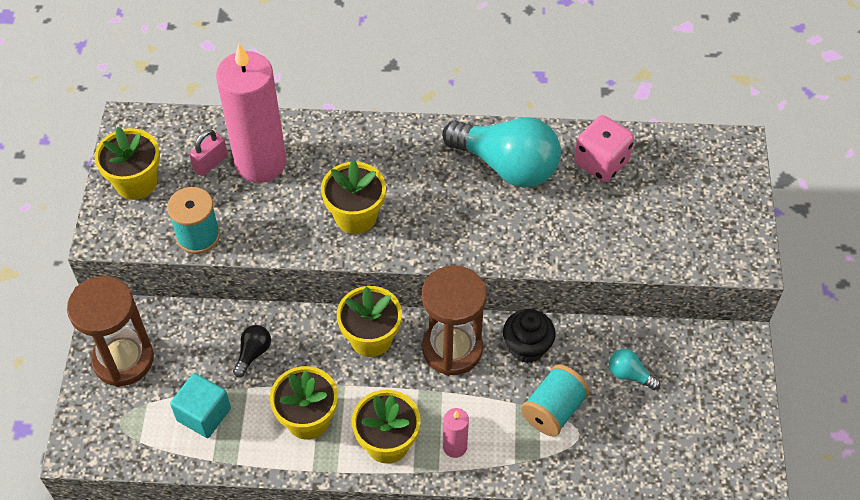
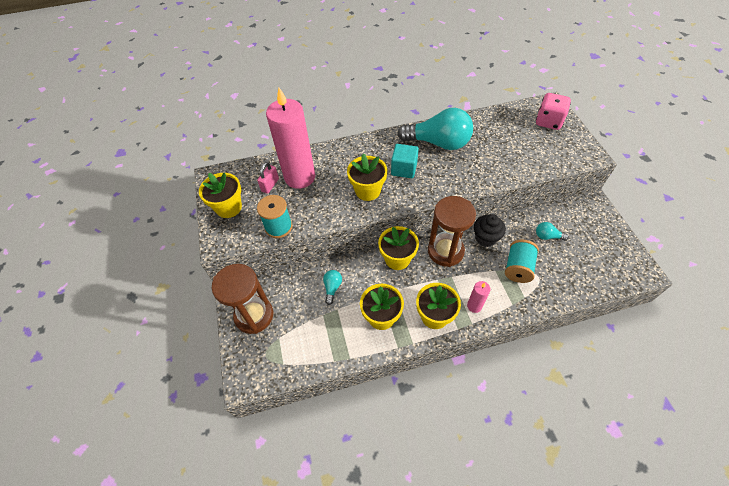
camera: 15 degrees left, 0 degrees up
turquoise cube [170,373,231,438] -> turquoise cube moved to [391,144,419,178]
black light bulb [233,325,271,377] -> turquoise light bulb [323,270,342,305]
pink dice [574,115,634,182] -> pink dice moved to [536,93,571,130]

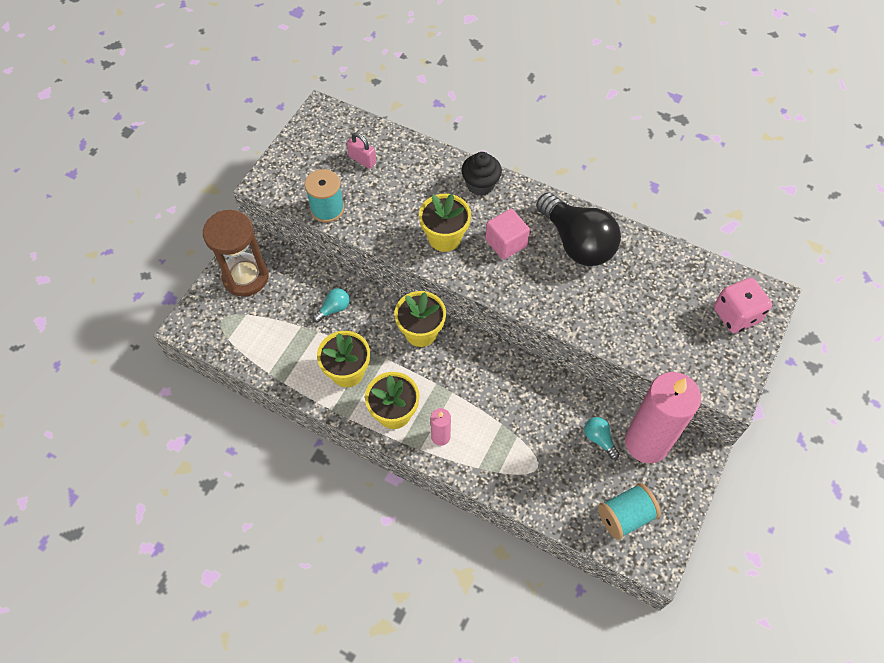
camera: 40 degrees right, 5 degrees up
yellow flower pot [199,173,242,218] -> none
pink padlock [257,162,279,193] -> pink padlock turned 60 degrees clockwise [347,133,376,169]
pink candle [266,88,315,189] -> pink candle moved to [625,372,701,463]
turquoise cube [391,144,419,178] -> pink cube [486,209,530,260]
turquoise light bulb [397,108,473,150] -> black light bulb [536,192,621,266]
brown hourglass [428,196,476,267] -> none
black cupcake [474,214,506,247] -> black cupcake moved to [462,152,502,196]
turquoise spool [505,240,539,283] -> turquoise spool moved to [598,483,661,540]

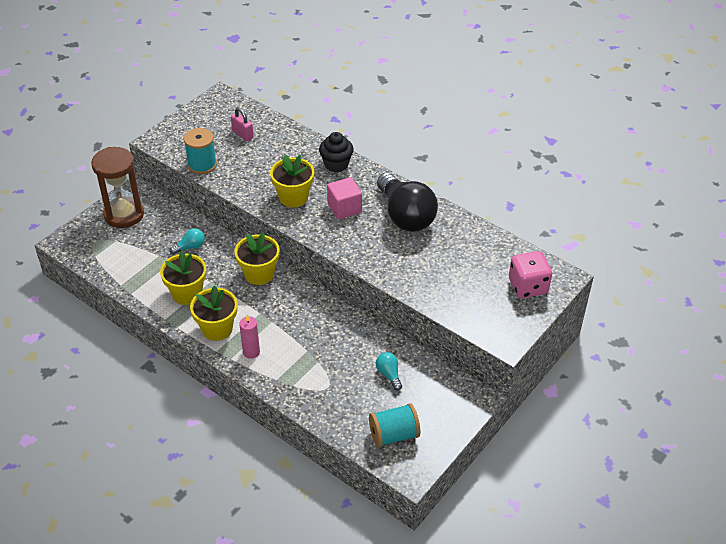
camera: 10 degrees right, 15 degrees down
pink candle [625,372,701,463] -> none

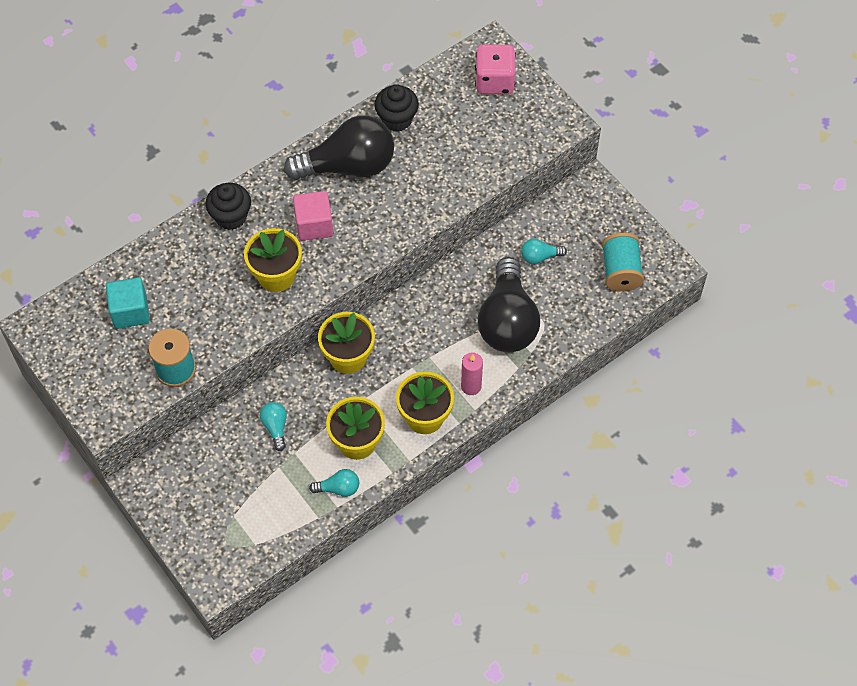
camera: 75 degrees left, 15 degrees up
brown hourglass [91,147,144,228] -> none
pink padlock [231,108,254,141] -> turquoise cube [106,277,150,329]
none -> turquoise light bulb [309,469,359,497]
none -> black cupcake [375,84,419,132]
none -> black light bulb [478,257,540,352]

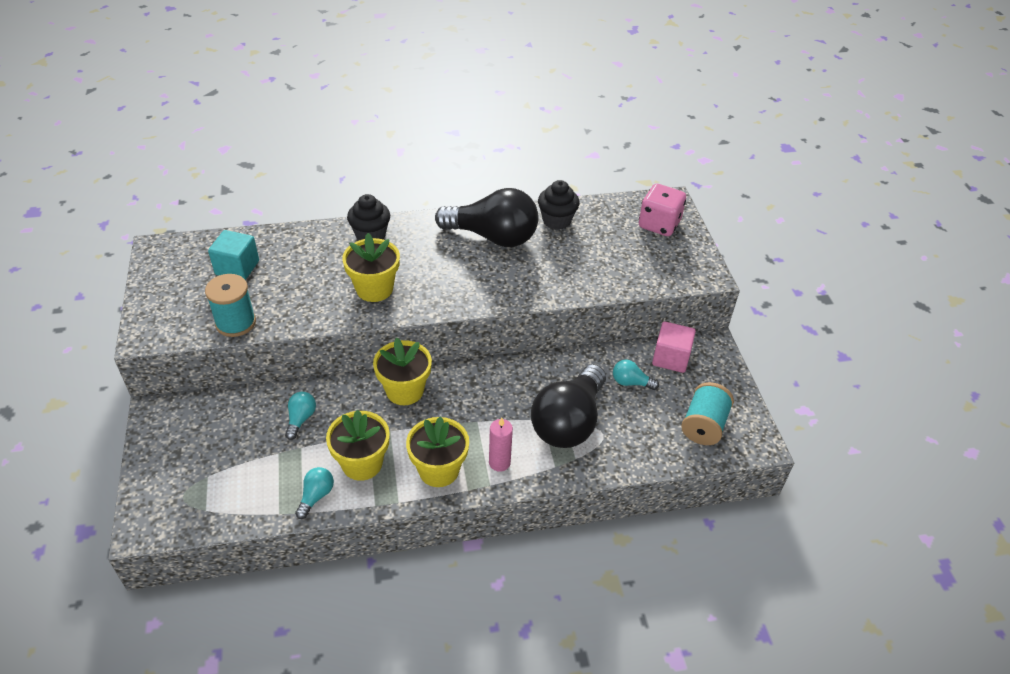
camera: 25 degrees right, 15 degrees down
pink cube [293,191,333,241] -> pink cube moved to [652,321,696,373]
turquoise light bulb [309,469,359,497] -> turquoise light bulb turned 90 degrees counterclockwise [295,467,334,519]

